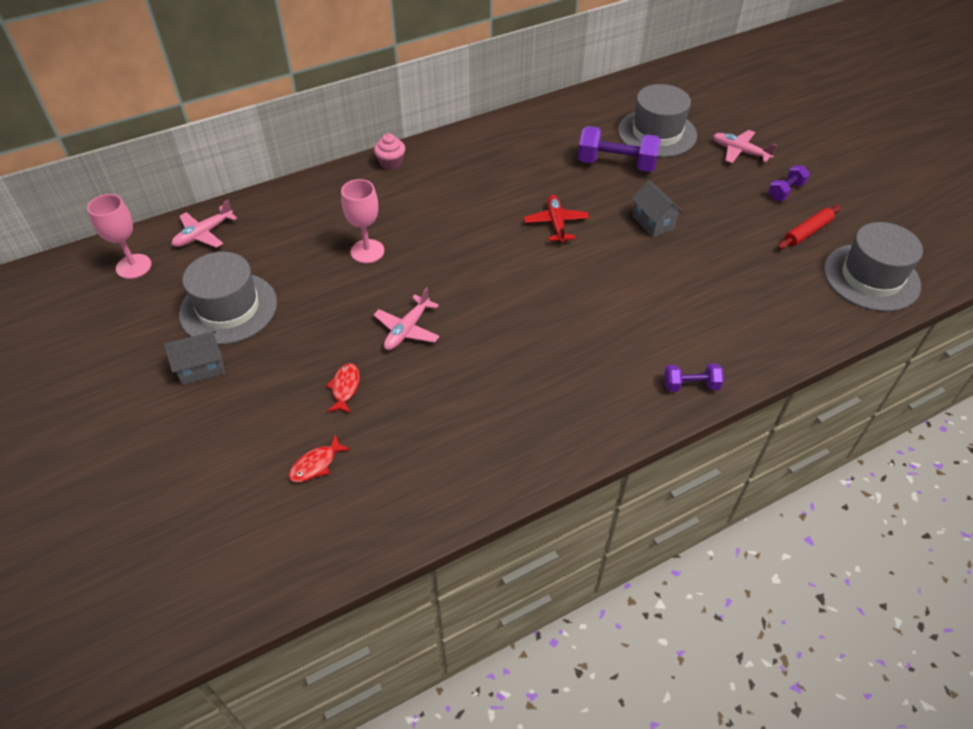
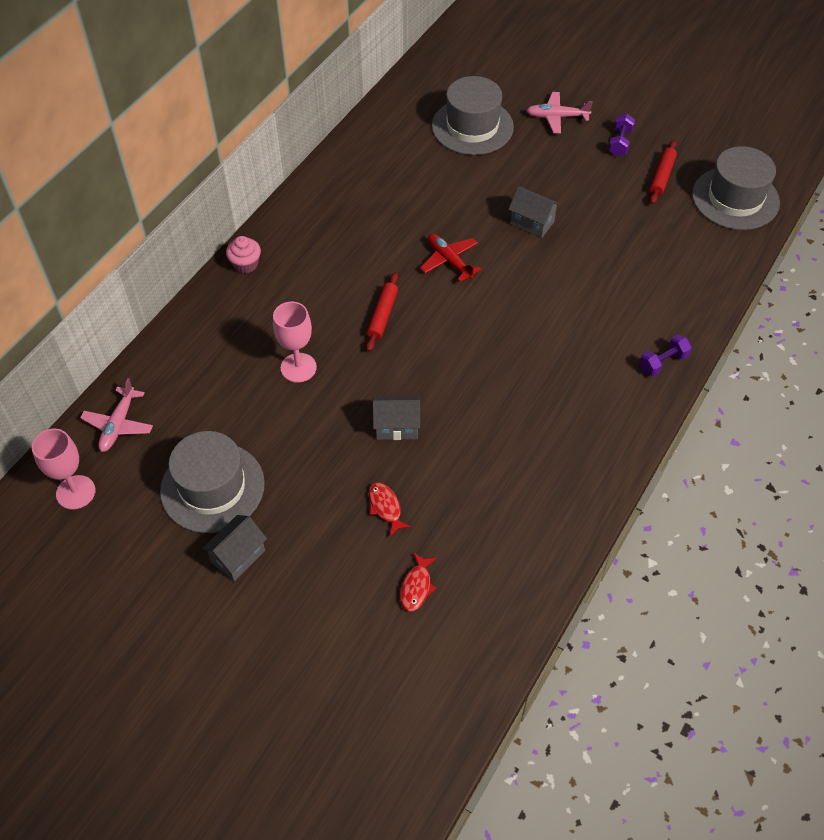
camera: 30 degrees left, 5 degrees up
pink plane [374,287,440,350] -> grey house [373,396,420,440]
purple dumbbell [578,126,660,172] -> none
none -> red rolling pin [366,272,398,352]

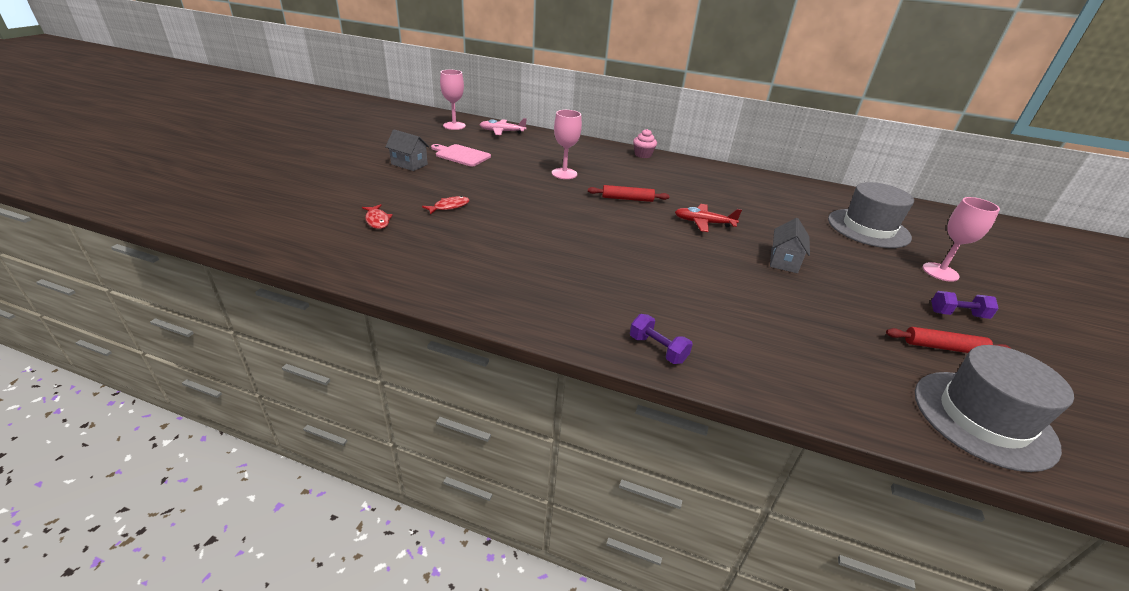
camera: 75 degrees right, 20 degrees down
grey hat [160,431,265,533] -> pink cutting board [431,144,491,166]
grey house [373,396,420,440] -> none
red fish [400,552,437,612] -> red fish turned 120 degrees counterclockwise [362,204,393,229]
red plane [420,234,482,282] -> red plane turned 120 degrees counterclockwise [675,204,742,232]
pink plane [526,92,593,133] -> pink goblet [922,197,1000,282]

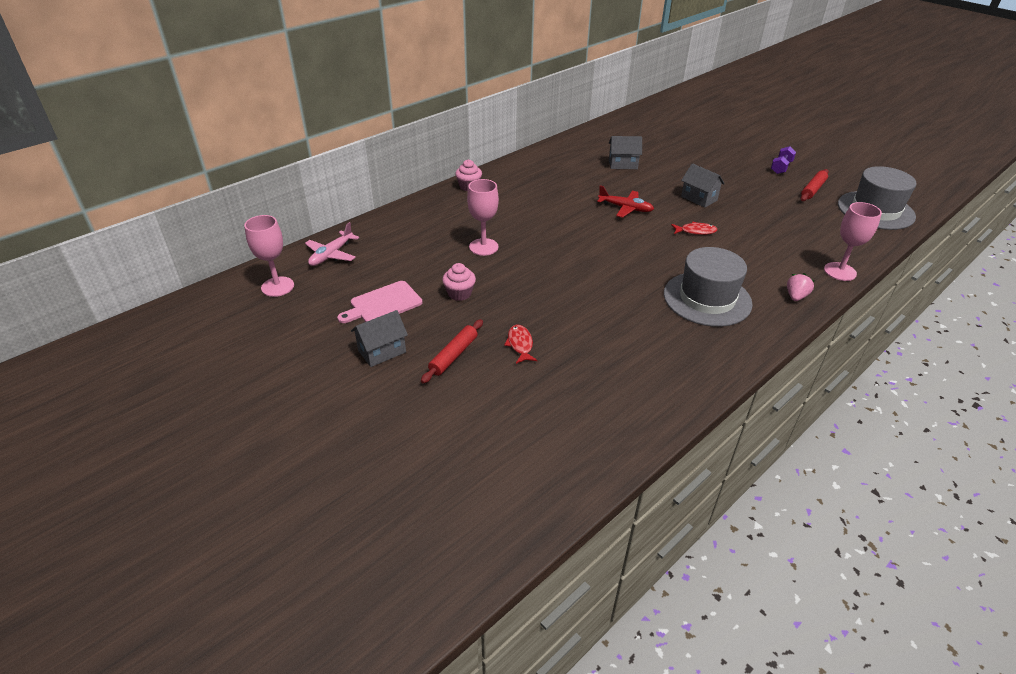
camera: 60 degrees left, 5 degrees up
red fish [362,204,393,229] -> red fish moved to [671,222,717,235]
red rolling pin [588,185,669,202] -> red rolling pin moved to [421,319,483,383]
purple dumbbell [630,314,693,364] -> pink strawberry [787,273,814,301]
red plane [675,204,742,232] -> red plane turned 105 degrees counterclockwise [597,185,654,218]
grey hat [828,182,914,248] -> grey hat moved to [664,247,753,327]
pink goblet [922,197,1000,282] -> pink goblet moved to [824,202,882,281]
none -> pink cupcake [442,263,476,301]
none -> grey house [609,136,642,169]

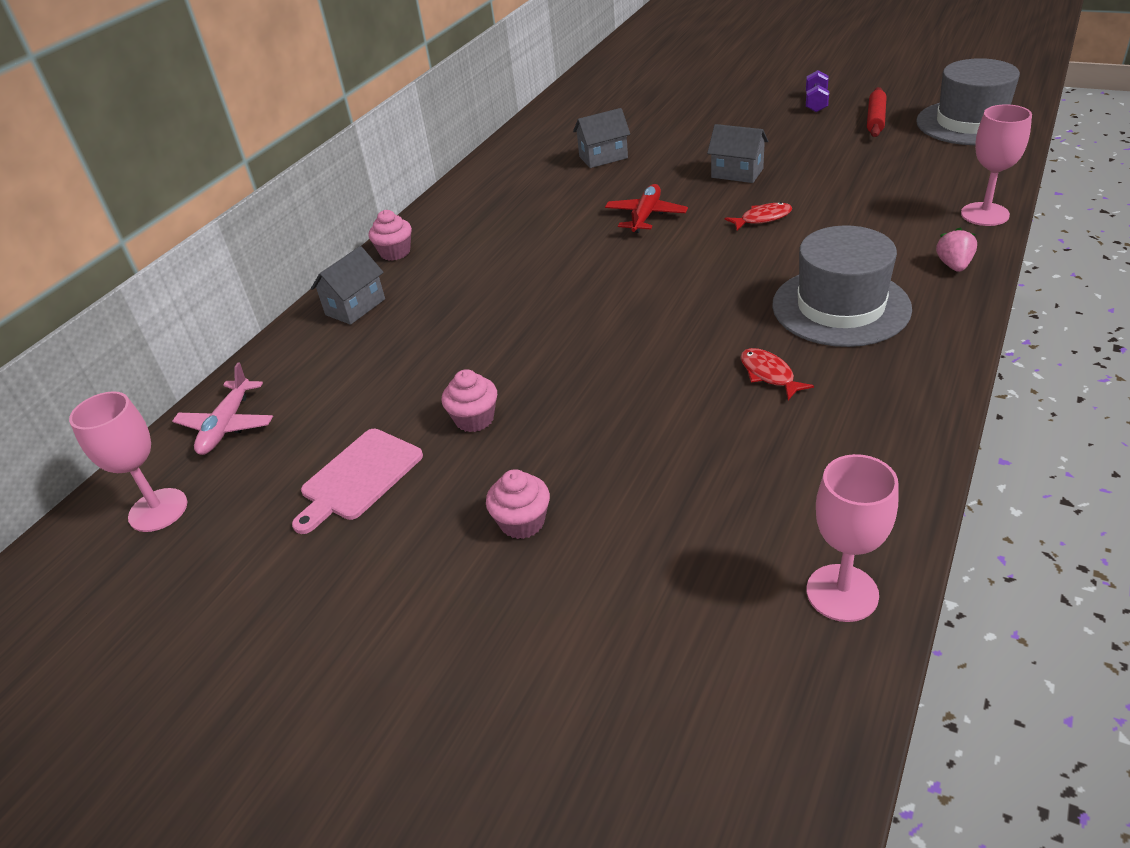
camera: 15 degrees left, 0 degrees up
grey house [351,310,408,367] -> grey house moved to [311,246,385,325]
red rolling pin [421,319,483,383] -> pink cupcake [486,469,550,539]
pink goblet [467,179,499,256] -> pink goblet moved to [807,454,899,622]
red fish [504,324,537,364] -> red fish moved to [740,348,814,400]
red plane [597,185,654,218] -> red plane turned 75 degrees counterclockwise [605,184,688,233]

